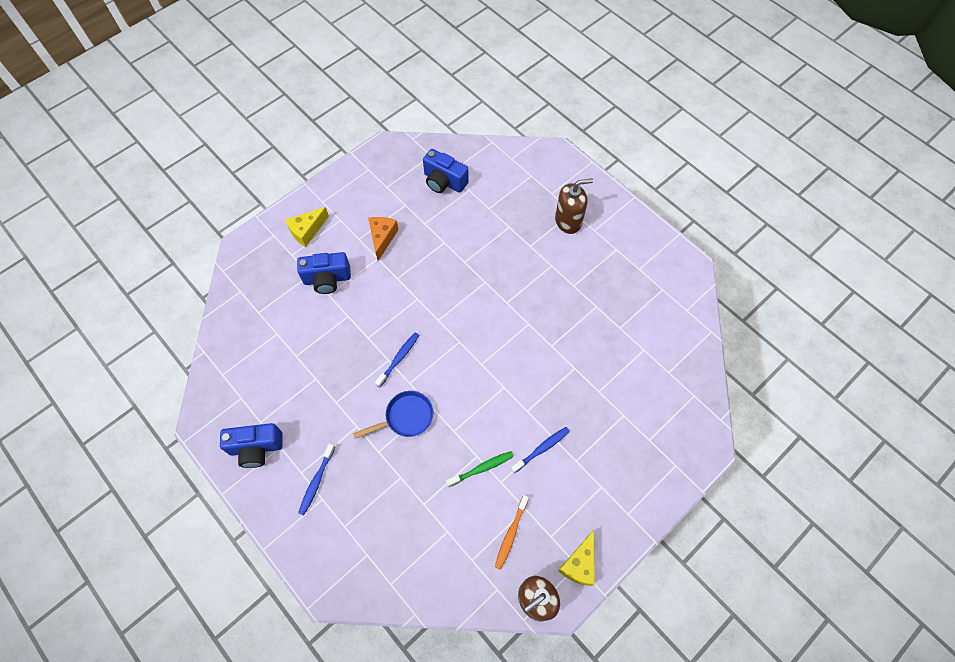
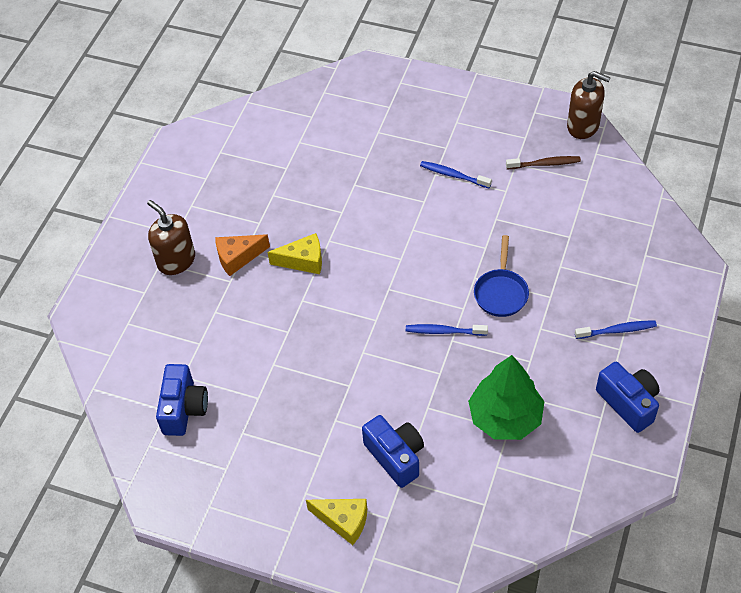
camera: 115 degrees left, 10 degrees down
blue pan [353,391,433,439] -> blue pan turned 120 degrees counterclockwise [474,235,529,317]
orange cheese [368,217,399,261] -> orange cheese moved to [215,234,270,276]
green toothbrush [446,451,514,487] -> none
orange toothbrush [495,495,529,570] -> brown toothbrush [506,156,581,169]
yellow cheese [558,530,595,586] -> yellow cheese moved to [268,233,322,274]
none -> green tree [468,355,545,440]

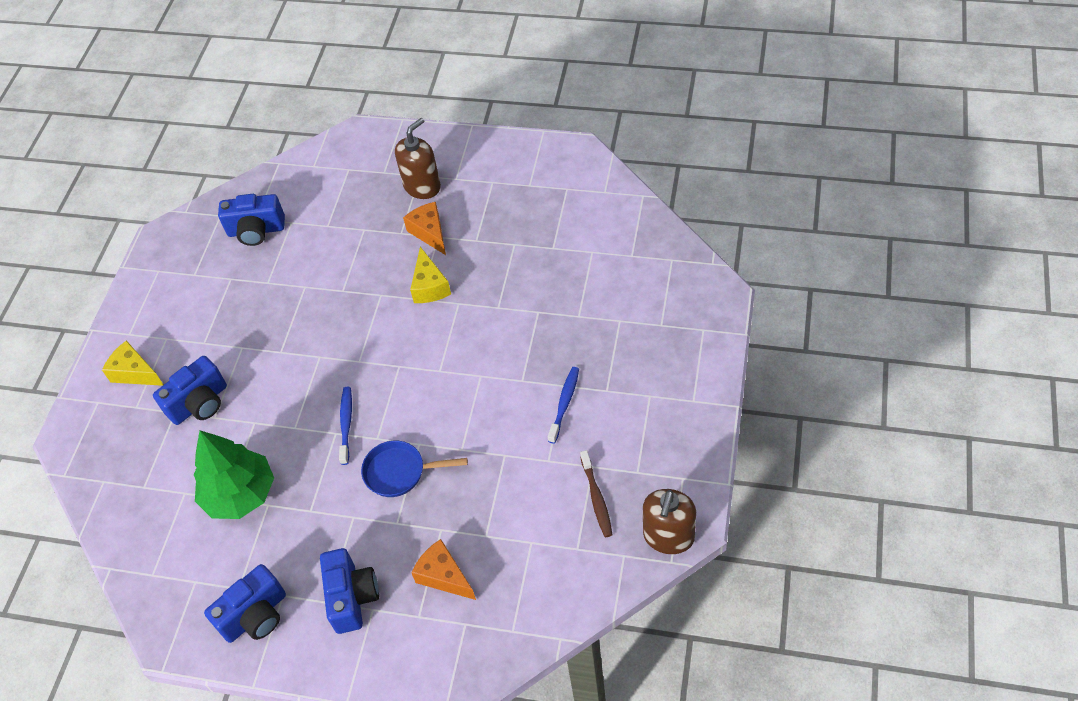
camera: 85 degrees right, 0 degrees up
yellow cheese [306,499,367,545] -> yellow cheese turned 105 degrees clockwise [102,340,163,386]
blue toothbrush [575,320,657,339] -> blue camera [320,548,379,634]
none -> orange cheese [411,539,476,600]

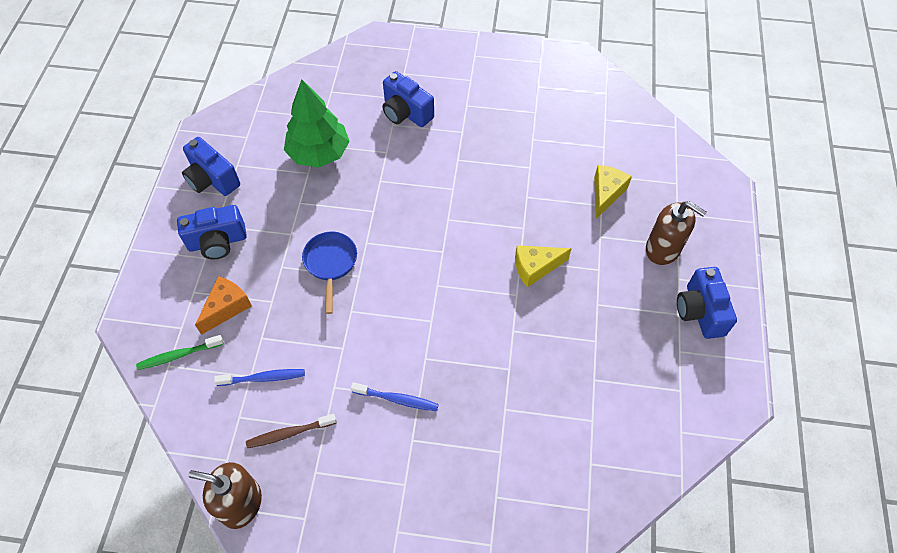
camera: 80 degrees right, 5 degrees up
yellow cheese [102,340,163,386] -> yellow cheese moved to [594,165,632,219]
blue camera [218,194,285,246] -> blue camera moved to [677,267,737,339]
blue toothbrush [339,387,352,465] -> blue toothbrush moved to [214,369,305,386]
orange cheese [403,202,446,255] -> none
none -> green toothbrush [136,335,224,370]

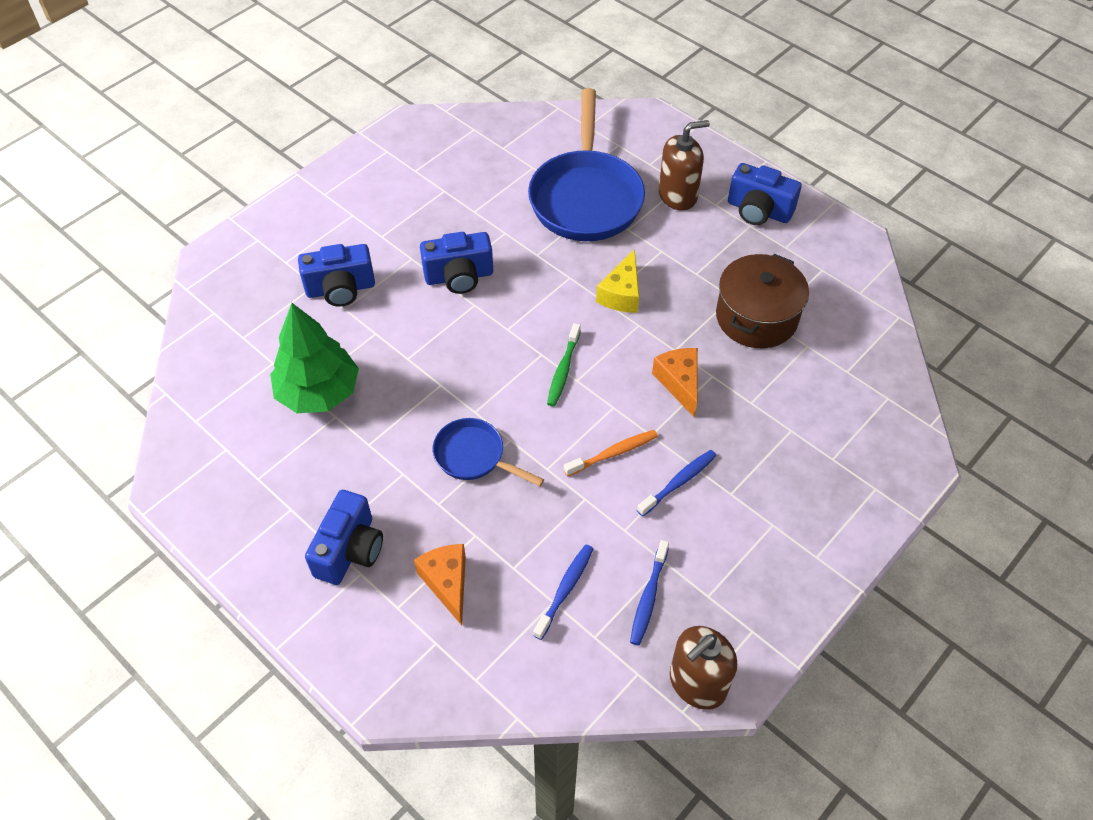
camera: 55 degrees left, 5 degrees down
green toothbrush [136,335,224,370] -> green toothbrush moved to [547,323,581,407]
blue camera [182,137,240,196] -> blue camera moved to [420,232,493,294]
brown toothbrush [246,414,337,448] -> blue toothbrush [630,540,669,645]
yellow cheese [594,165,632,219] -> blue pan [528,88,645,241]
none -> orange toothbrush [564,430,658,477]
none -> orange cheese [652,348,698,417]
none -> brown pot [716,254,809,348]

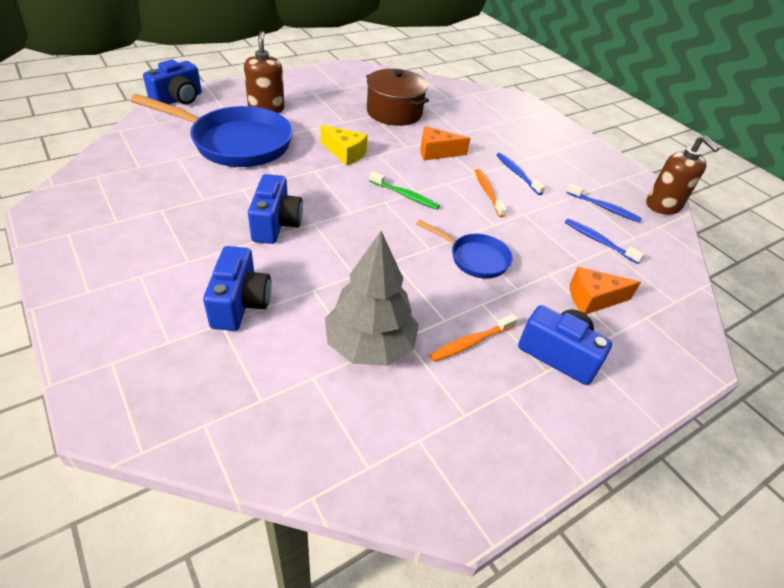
camera: 80 degrees left, 10 degrees down
green tree [270,303,359,413] -> grey tree [325,231,419,366]
blue pan [433,418,544,486] -> blue pan turned 105 degrees counterclockwise [416,220,512,279]
blue camera [728,163,802,225] -> blue camera moved to [143,60,202,105]
none -> orange toothbrush [429,314,518,362]

